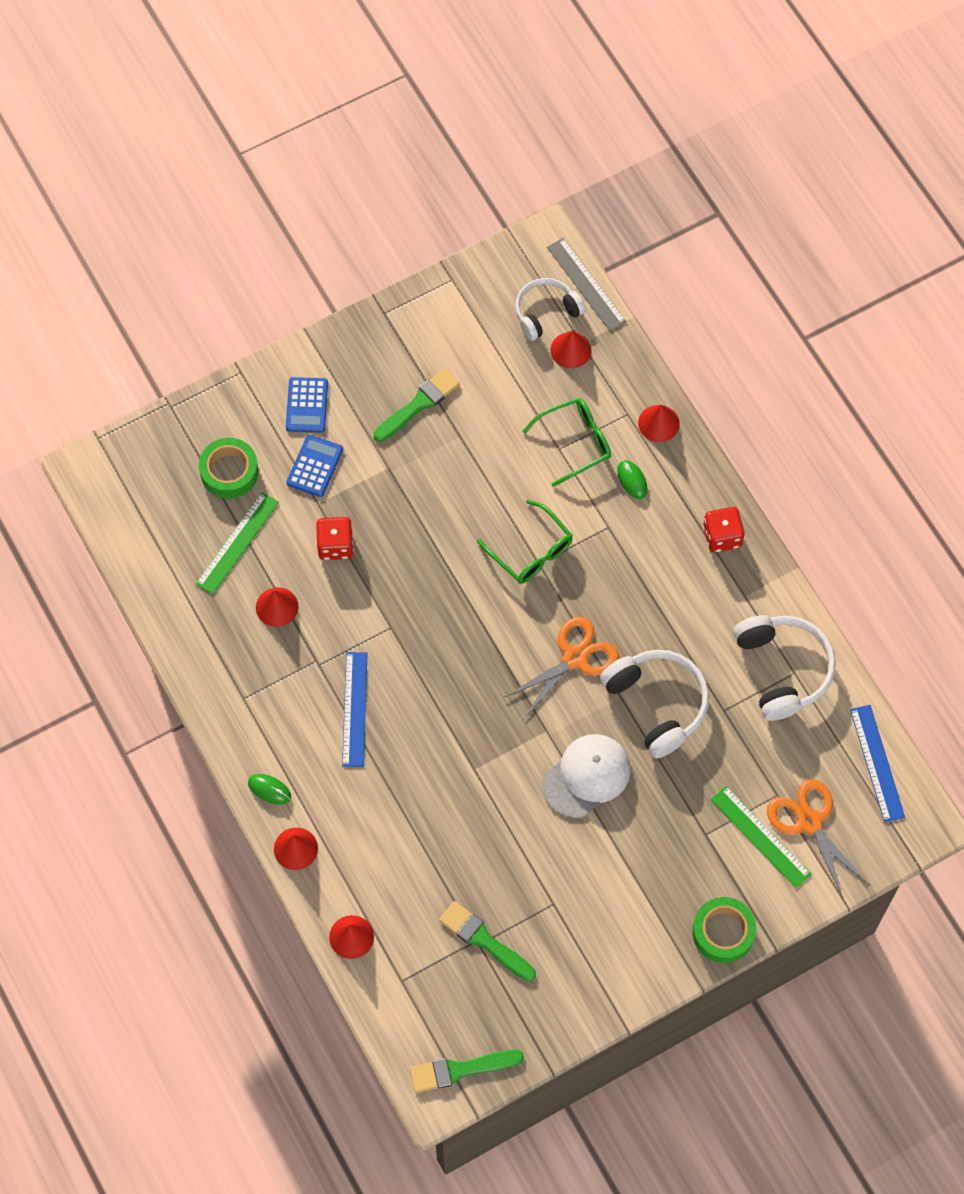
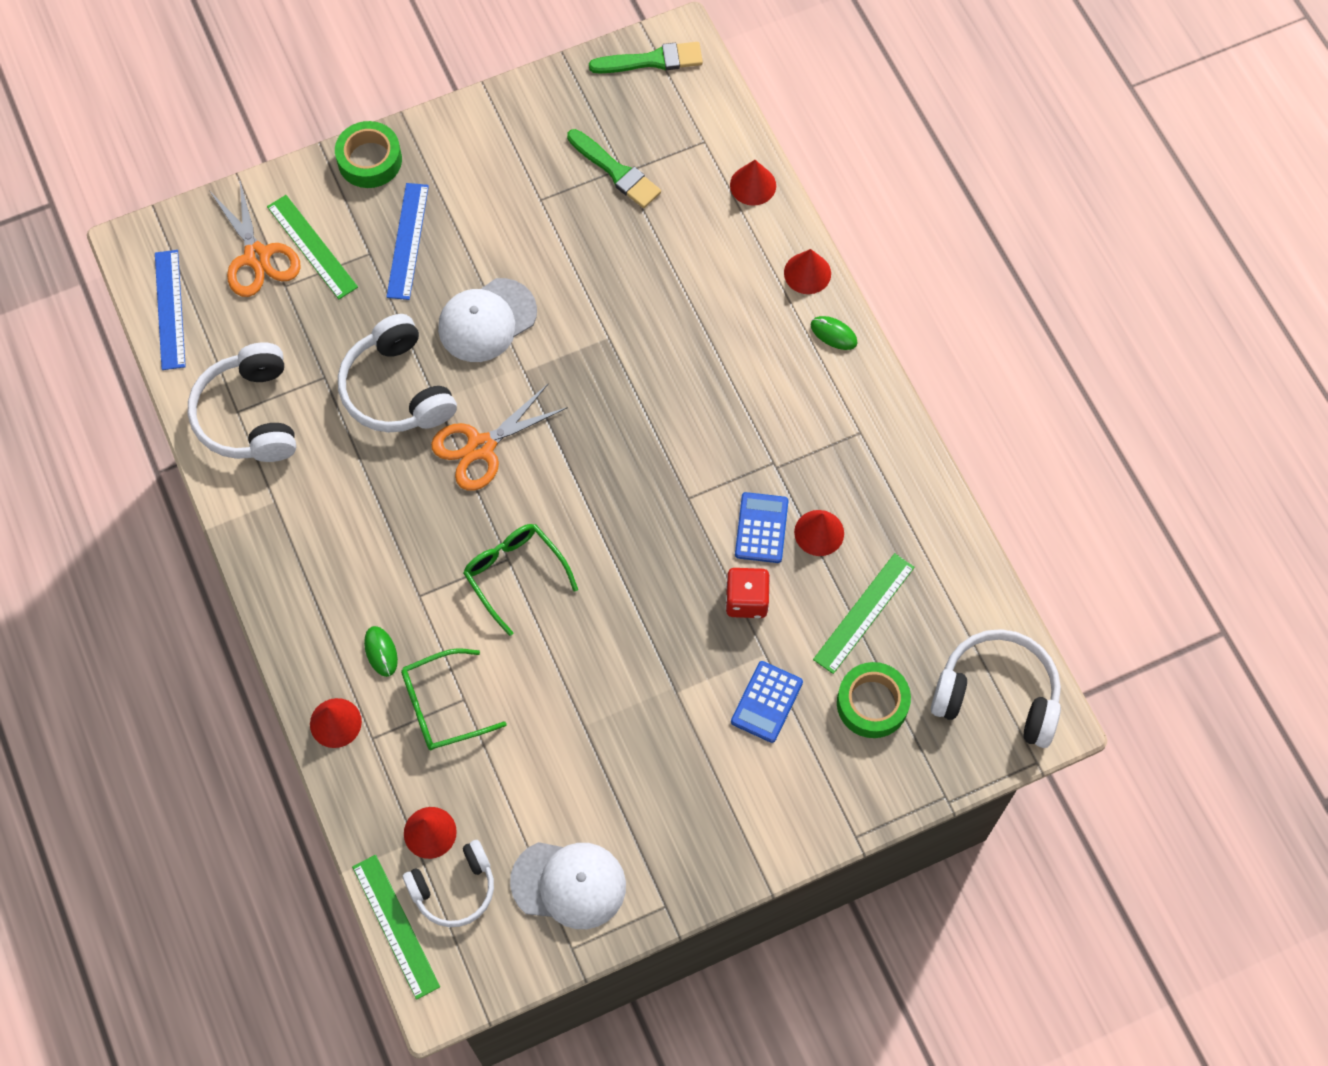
camera: 175 degrees left, 0 degrees up
blue calculator [286,377,328,433] -> blue calculator moved to [735,492,789,563]
blue ruler [342,652,368,767] -> blue ruler moved to [387,183,429,300]
green brush [374,368,460,442] -> none
grey ruler [547,238,626,331] -> green ruler [352,855,440,1000]
red dice [703,507,745,553] -> none
none -> white cap [510,842,626,929]
none -> white headphones [931,629,1061,748]

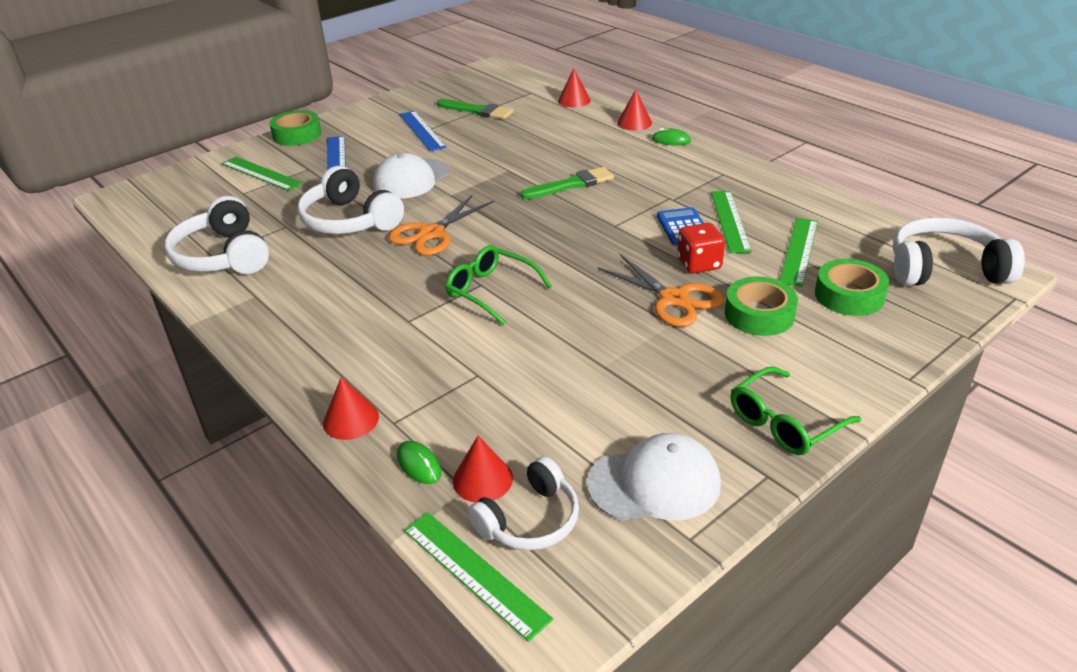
camera: 15 degrees left, 30 degrees down
blue ruler [155,250,186,370] -> blue ruler moved to [399,111,447,151]
orange scissors [210,181,301,297] -> orange scissors moved to [597,254,724,327]
green mouse [364,626,398,677] -> green mouse moved to [397,441,442,484]
green glasses [401,648,507,750] -> green glasses moved to [730,367,861,455]
green brush [589,42,703,73] -> green brush moved to [520,167,614,199]
blue calculator [731,661,803,743] -> green tape [725,277,798,336]
red cone [794,510,844,556] -> green ruler [711,191,752,253]

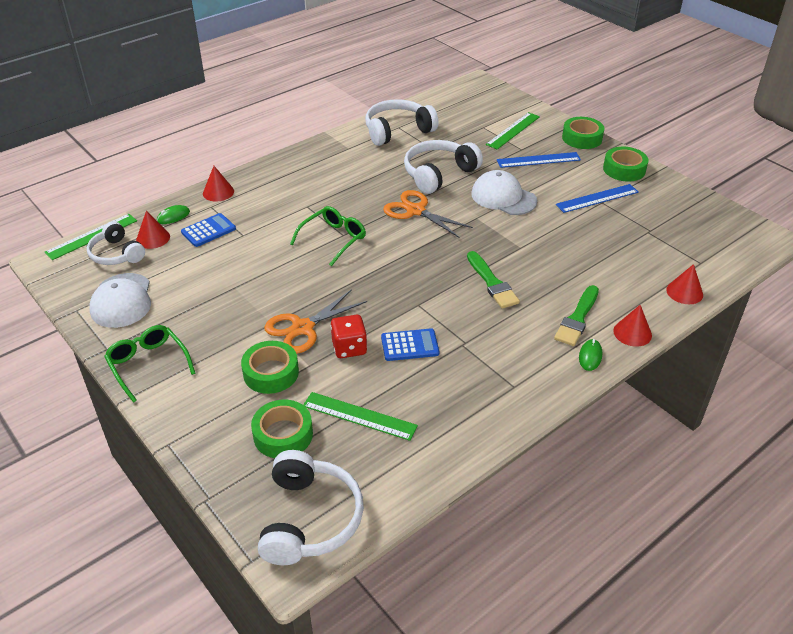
camera: 90 degrees right, 5 degrees up
green brush [437,99,513,119] -> green brush moved to [554,285,599,346]
green ruler [711,191,752,253] -> none
none -> blue calculator [181,213,236,247]
none -> green tape [603,147,648,181]

